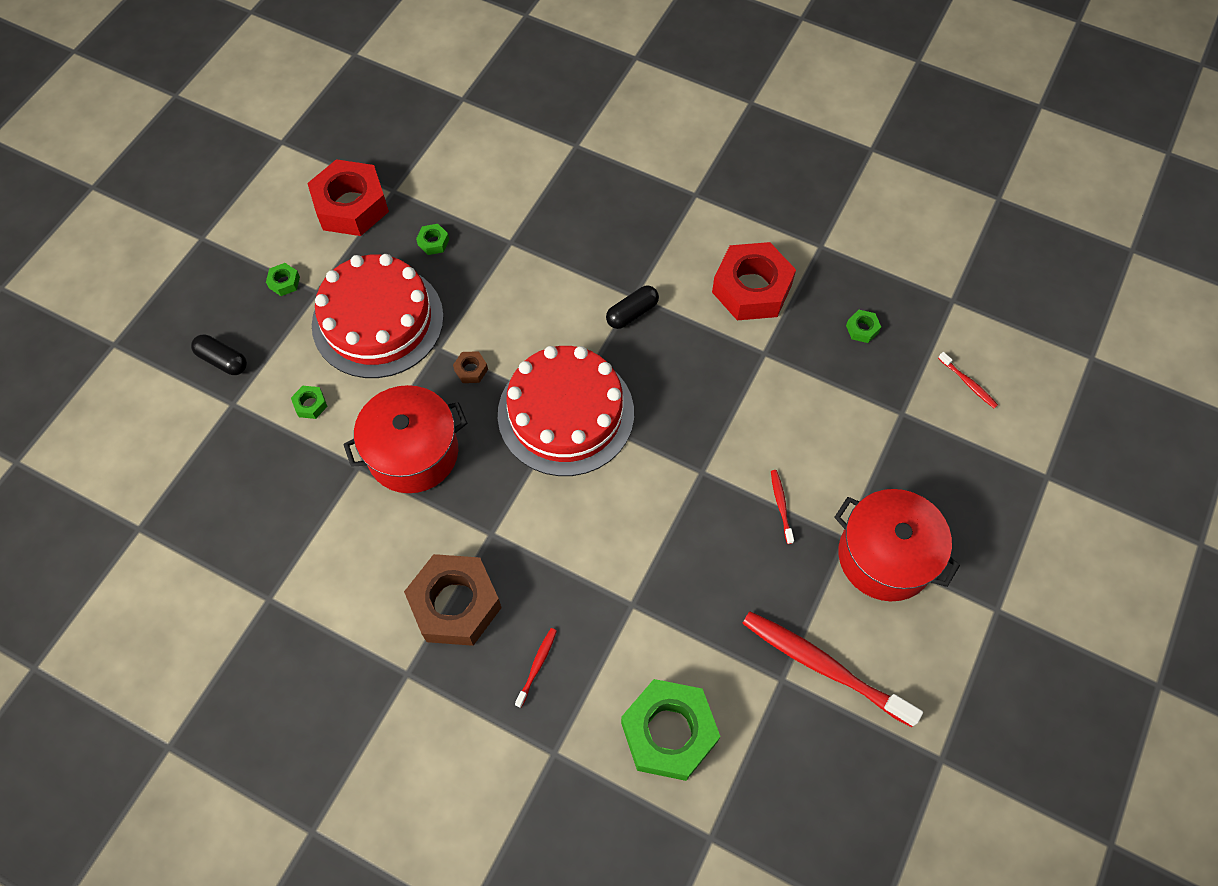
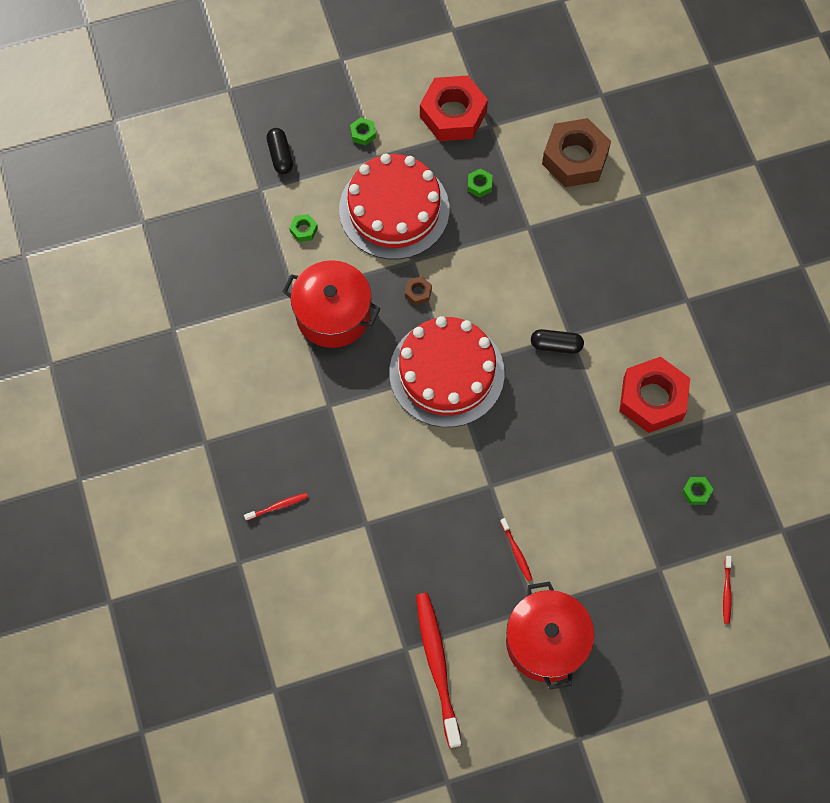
camera: 45 degrees right, 5 degrees up
brown nut [404,554,502,646] -> brown nut moved to [542,118,611,187]
green nut [621,679,721,781] -> none
red toothbrush [771,470,794,544] -> red toothbrush turned 120 degrees clockwise [500,518,532,581]

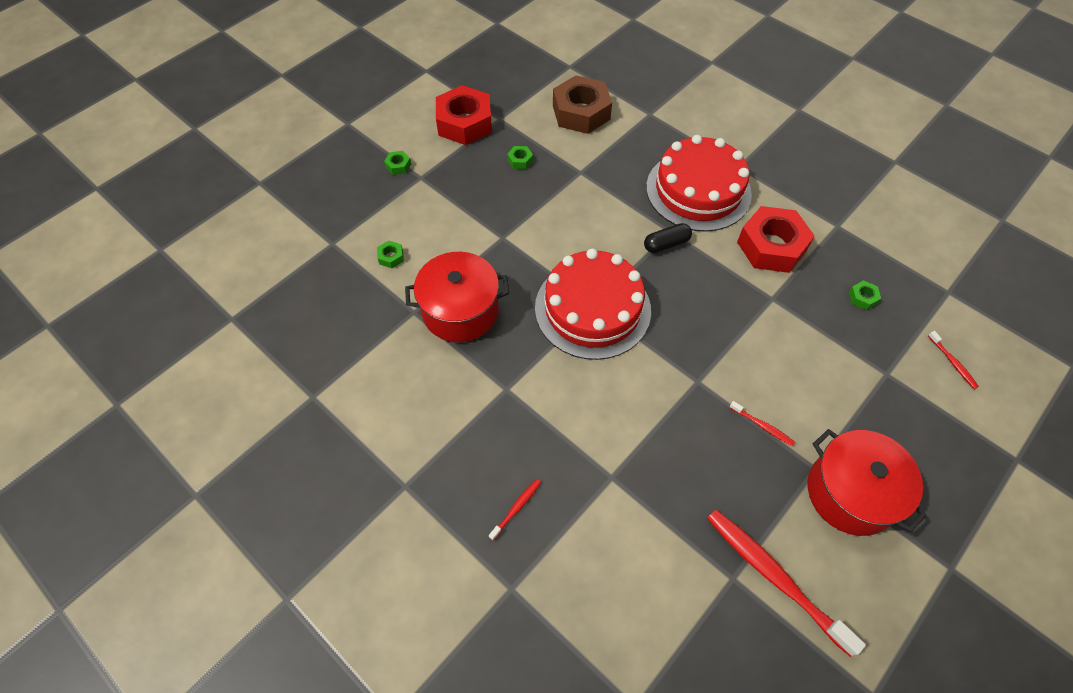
camera: 30 degrees left, 10 degrees down
black capsule [267,128,293,174] -> none
red cake [339,154,449,260] -> red cake moved to [646,135,752,232]
brown nut [405,276,432,305] -> none

